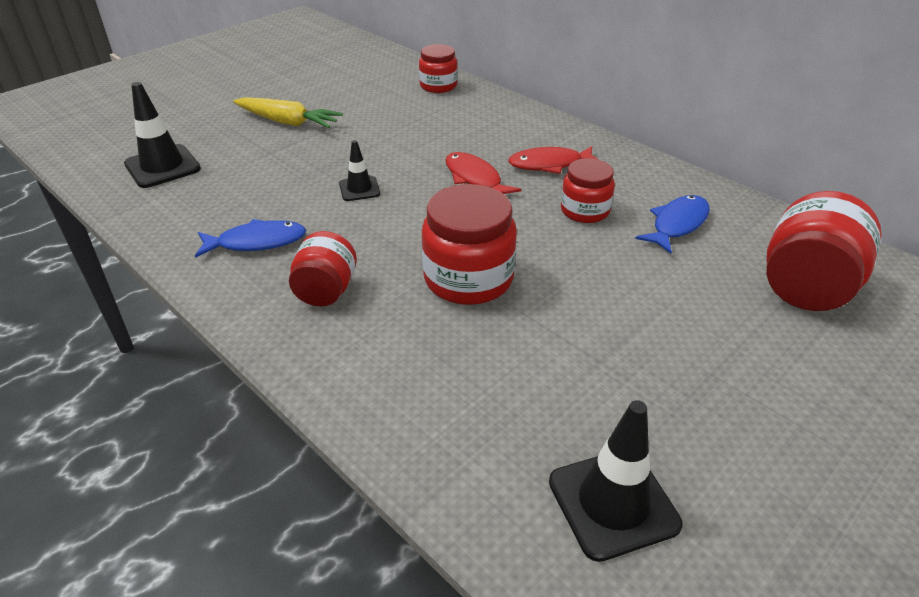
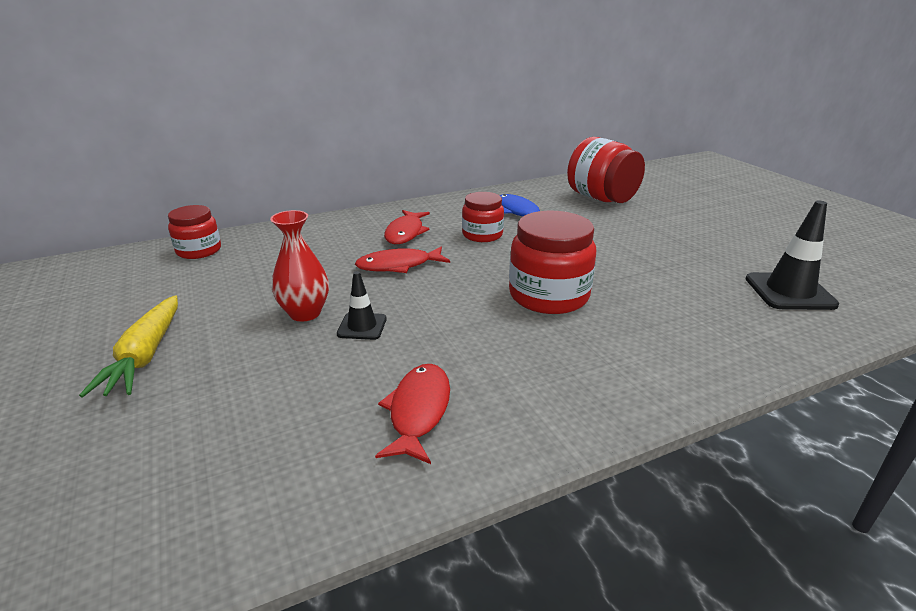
camera: 70 degrees left, 10 degrees down
black traffic cone [124,82,201,188] -> none
blue fish [195,219,306,258] -> red fish [375,364,450,464]
yellow carrot [233,97,343,128] -> yellow carrot turned 135 degrees clockwise [79,295,178,398]
red jar [289,231,357,307] -> none
none -> red vase [270,210,329,321]

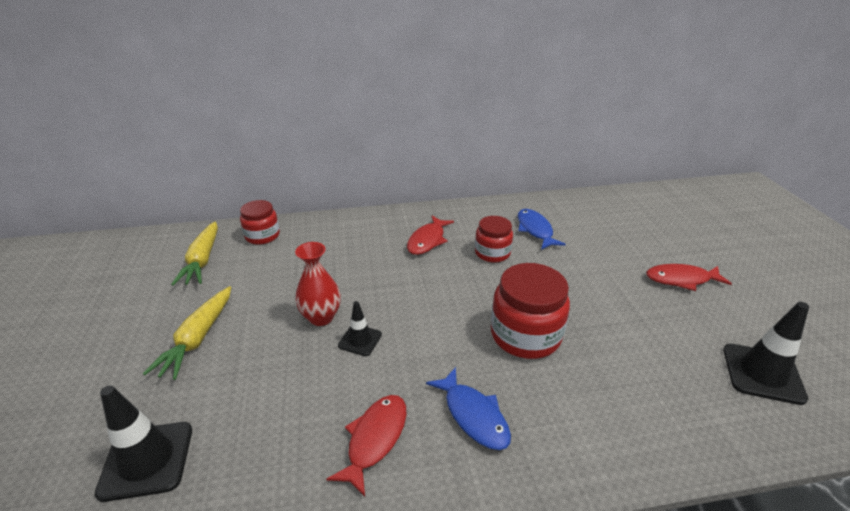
camera: 15 degrees right, 5 degrees up
red fish [355,247,450,273] -> red fish moved to [646,264,732,291]
red jar [567,137,645,203] -> none
none -> black traffic cone [94,386,192,502]
none -> yellow carrot [171,221,218,286]
none -> blue fish [426,367,511,450]

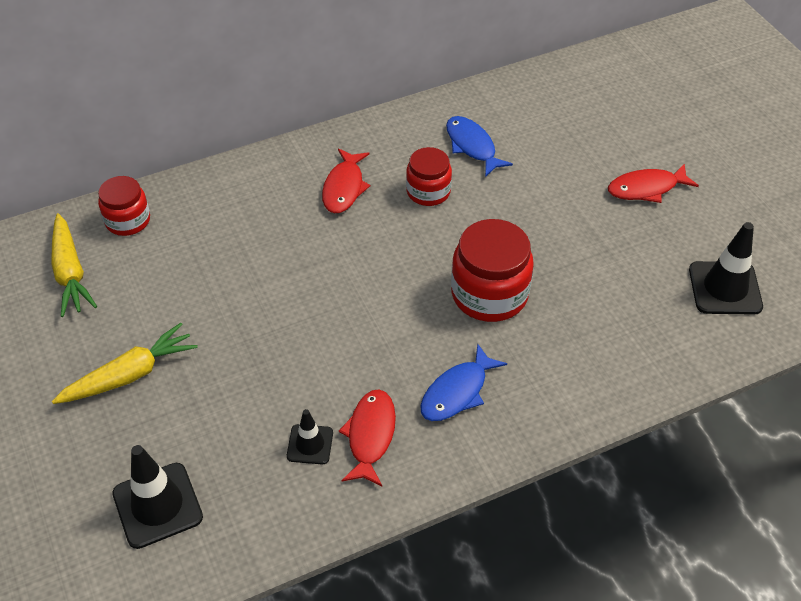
camera: 15 degrees left, 15 degrees up
yellow carrot [143,286,231,380] -> yellow carrot turned 120 degrees counterclockwise [52,323,198,404]
red vase [295,242,341,326] -> none
black traffic cone [338,301,382,356] -> black traffic cone moved to [287,409,333,464]
blue fish [426,367,511,450] -> blue fish turned 90 degrees clockwise [420,344,507,421]

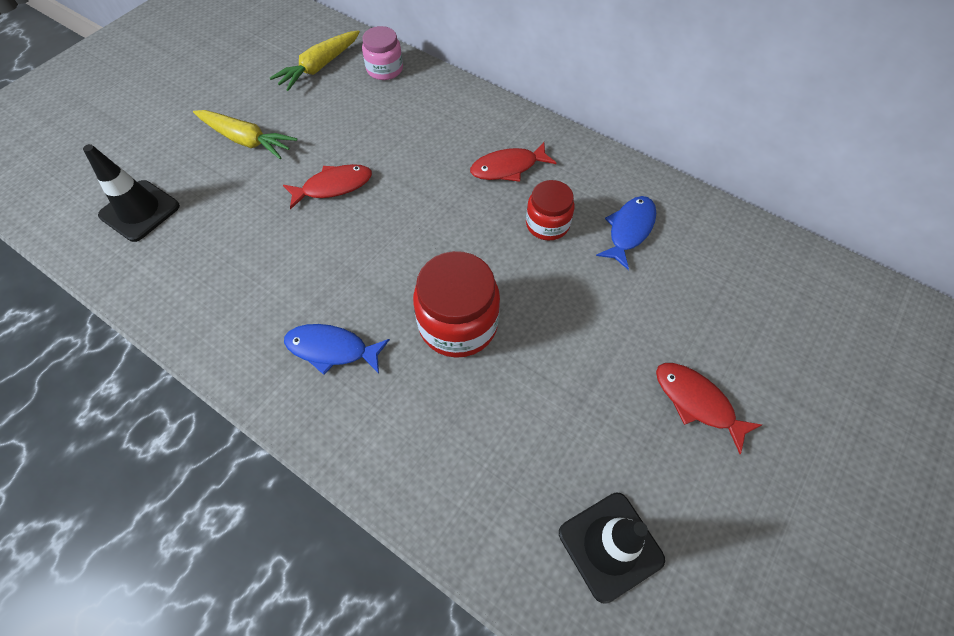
camera: 60 degrees right, 10 degrees up
red jar [98,176,150,236] -> pink jar [362,26,403,80]
black traffic cone [287,409,333,464] -> none
red fish [339,389,396,486] -> red fish moved to [283,164,372,209]

